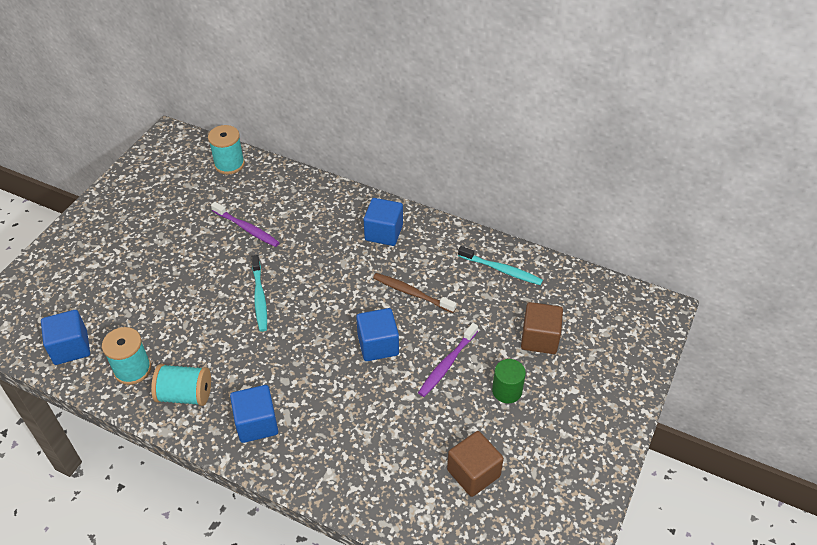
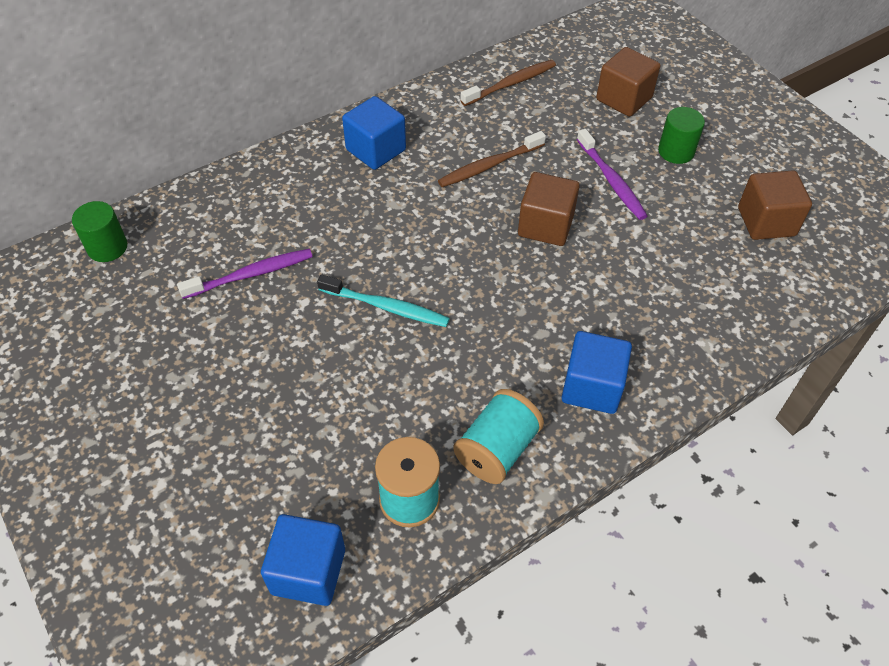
camera: 60 degrees left, 5 degrees up
turquoise spool [208,125,245,174] -> green cylinder [72,201,127,262]
blue cube [356,308,399,361] -> brown cube [518,172,580,246]
turquoise toothbrush [458,246,543,285] -> brown toothbrush [460,60,556,106]

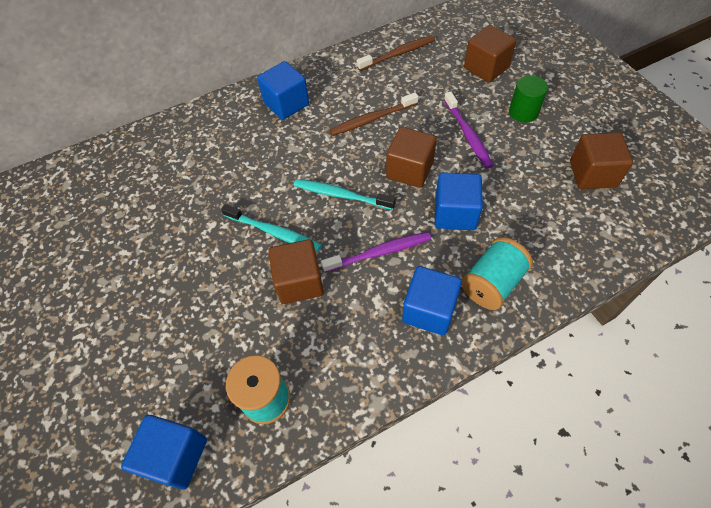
camera: 10 degrees right, 5 degrees up
green cylinder [72,201,127,262] -> none
purple toothbrush [177,249,313,299] -> purple toothbrush moved to [321,232,431,273]
turquoise spool [453,389,544,484] -> turquoise spool moved to [461,237,533,310]
none -> brown cube [268,239,324,304]
none -> turquoise toothbrush [294,179,396,210]
none -> blue cube [435,172,483,230]

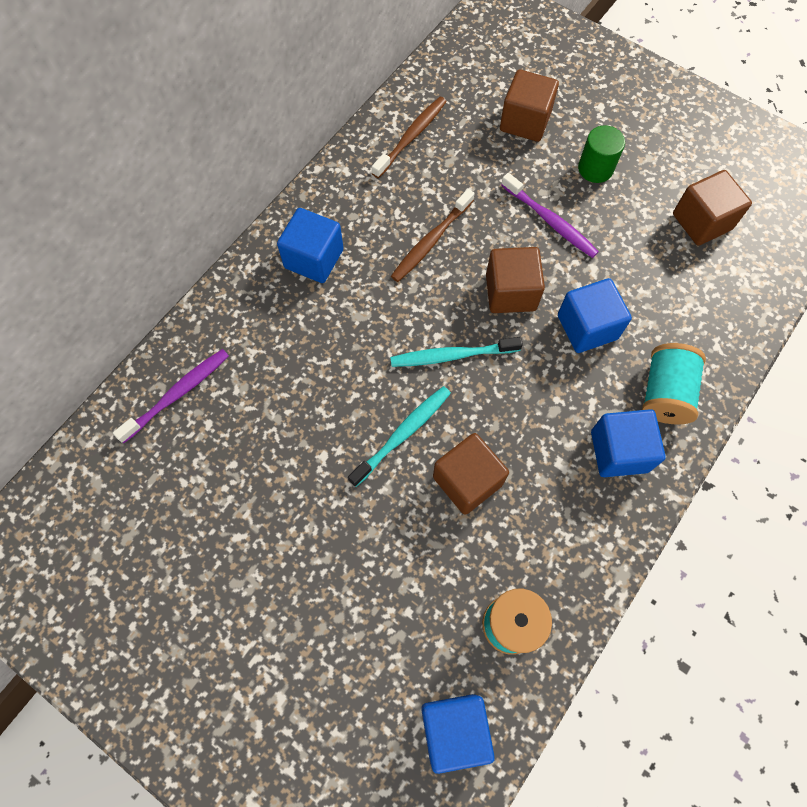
camera: 30 degrees left, 10 degrees up
turquoise toothbrush [221,204,321,252] -> turquoise toothbrush turned 45 degrees counterclockwise [348,386,451,487]
purple toothbrush [321,232,431,273] -> purple toothbrush moved to [113,349,229,443]

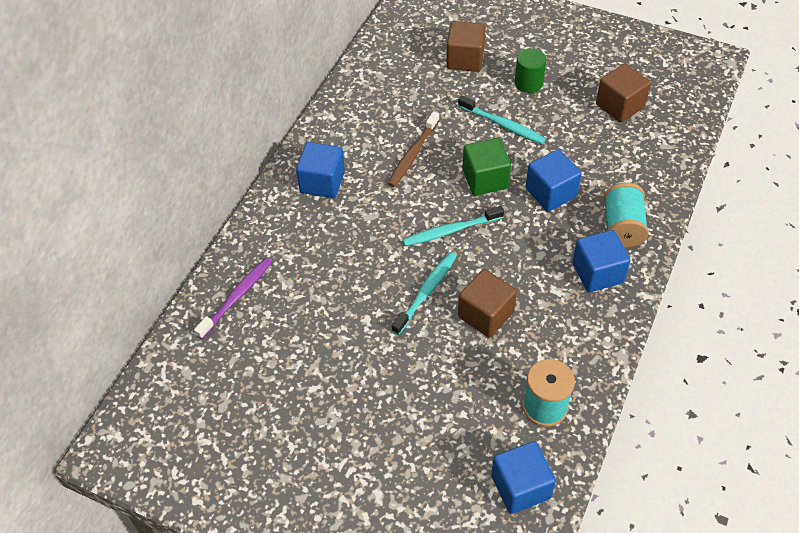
camera: 10 degrees left, 15 degrees down
brown toothbrush [372,97,447,178] -> none
brown cube [486,247,545,313] -> green cube [463,138,511,196]
purple toothbrush [501,173,599,258] -> turquoise toothbrush [458,95,546,145]

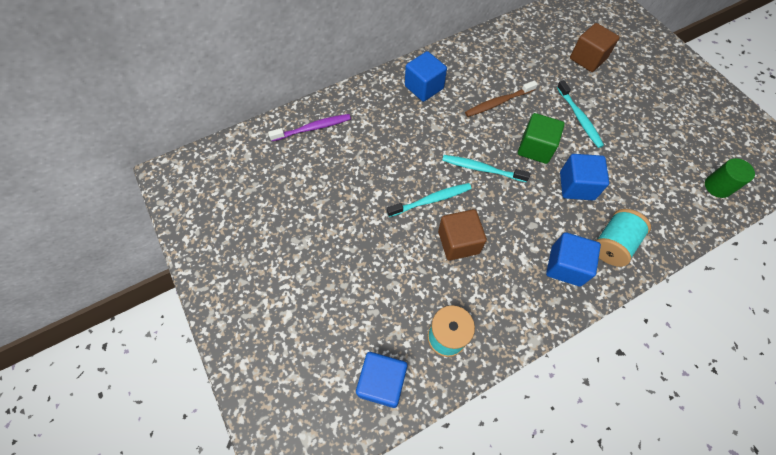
camera: 35 degrees right, 10 degrees up
green cylinder [515,48,546,93] -> green cylinder moved to [705,158,755,198]
brown cube [596,64,651,123] -> none

